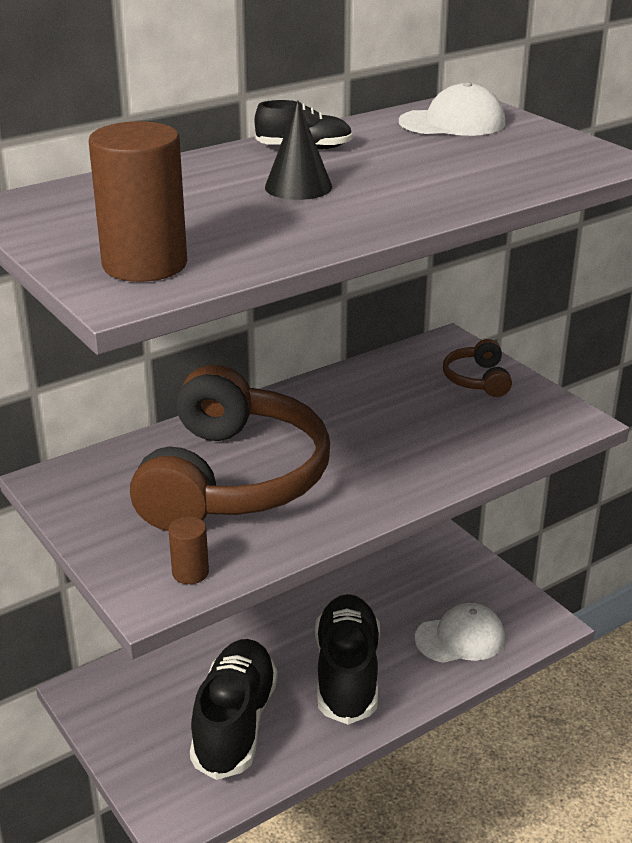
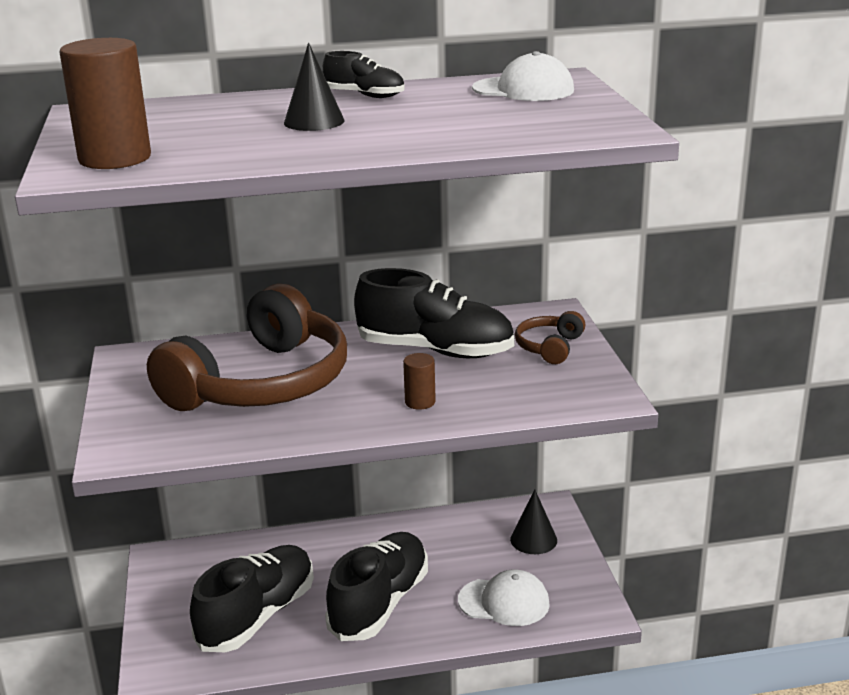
camera: 25 degrees right, 5 degrees down
brown cylinder [168,517,209,584] -> brown cylinder moved to [403,353,436,410]
none -> black shoe [354,268,514,358]
none -> black cone [510,490,557,554]

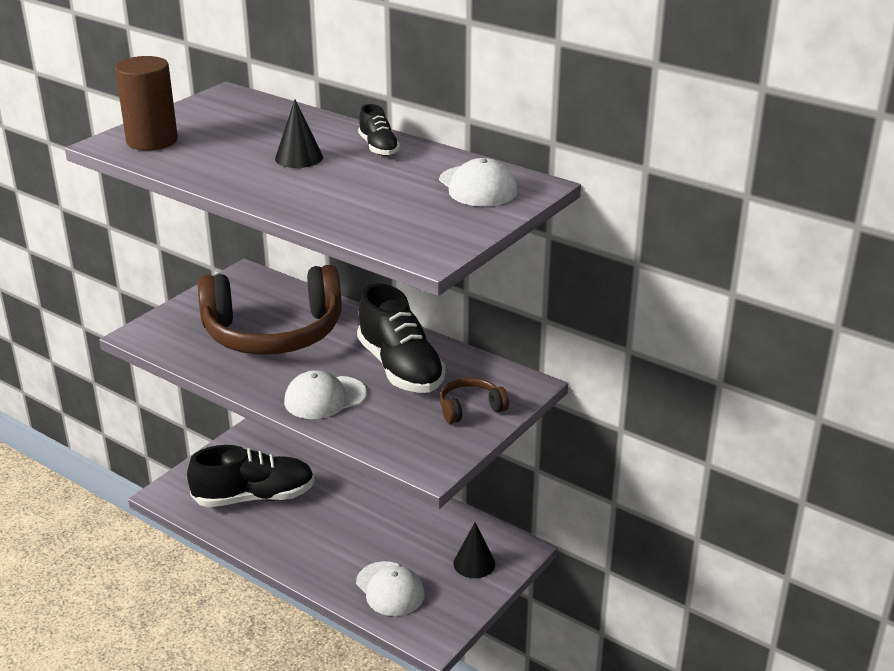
camera: 45 degrees right, 5 degrees up
black shoe [325,532,428,641] -> none
brown cylinder [403,353,436,410] -> white cap [284,370,367,419]

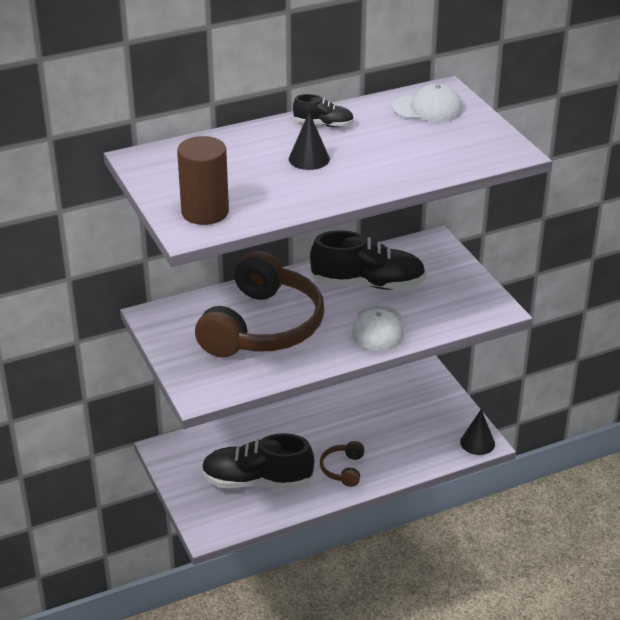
camera: 60 degrees left, 5 degrees up
black shoe [187,445,315,507] -> black shoe turned 105 degrees counterclockwise [201,433,314,489]
white cap [356,561,425,616] -> none
brown headphones [440,378,509,424] -> brown headphones moved to [320,441,365,487]
black cone [453,522,495,578] -> black cone moved to [460,410,495,455]

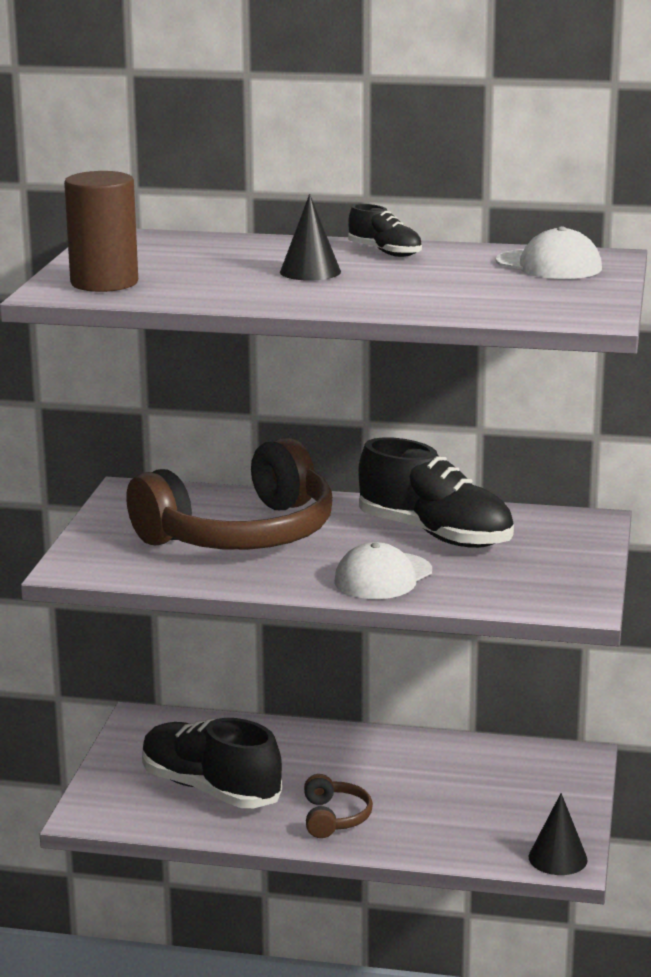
camera: 35 degrees right, 15 degrees down
brown headphones [320,441,365,487] -> brown headphones turned 135 degrees clockwise [304,774,373,838]

